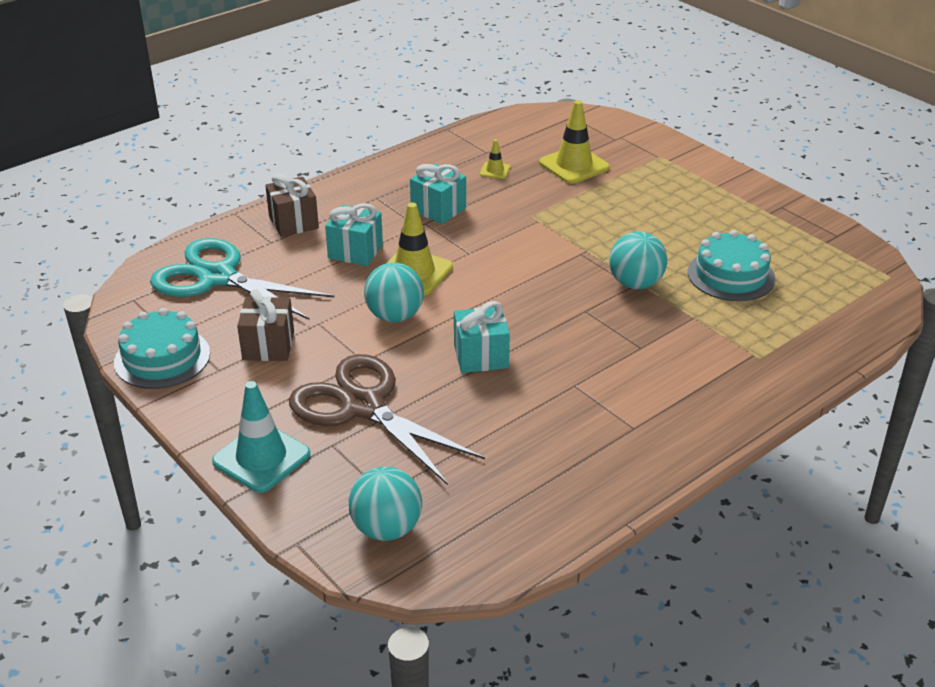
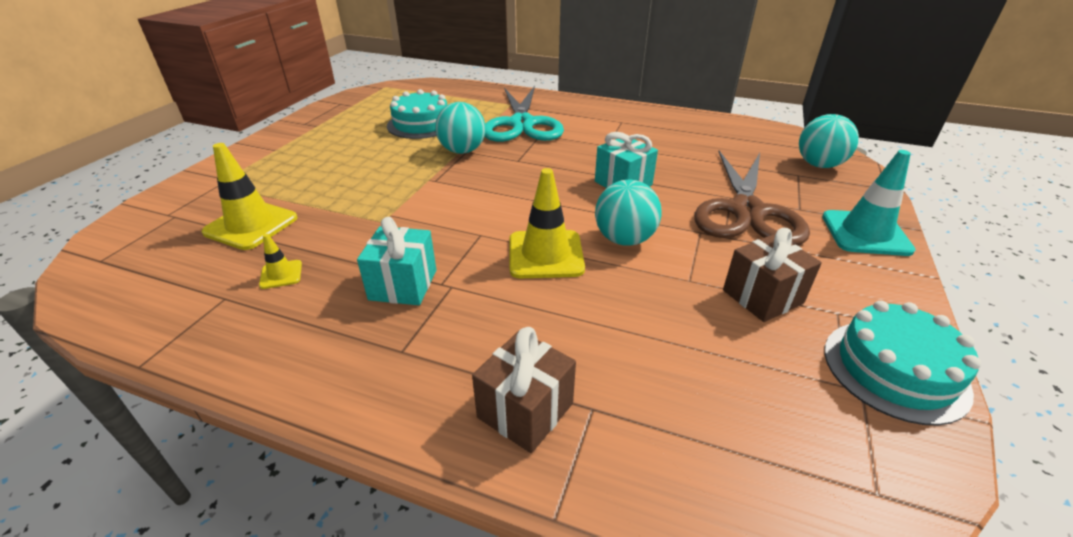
camera: 120 degrees left, 0 degrees up
turquoise scissors [150,238,335,320] -> turquoise scissors moved to [484,86,564,142]
turquoise gift [325,203,383,266] -> none

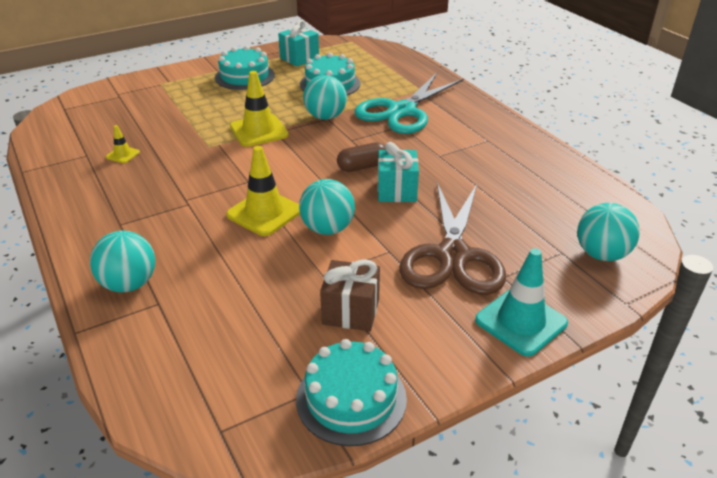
camera: 40 degrees right, 0 degrees up
yellow traffic cone [202,143,298,250] -> yellow traffic cone moved to [230,71,289,147]
turquoise gift [357,217,436,305] -> turquoise gift moved to [278,20,319,67]
brown gift [472,327,576,453] -> turquoise ball [90,231,155,292]
brown scissors [694,151,810,245] -> brown scissors turned 45 degrees counterclockwise [399,183,506,295]
none -> turquoise cake [215,46,275,90]
none -> brown capsule [337,142,386,172]

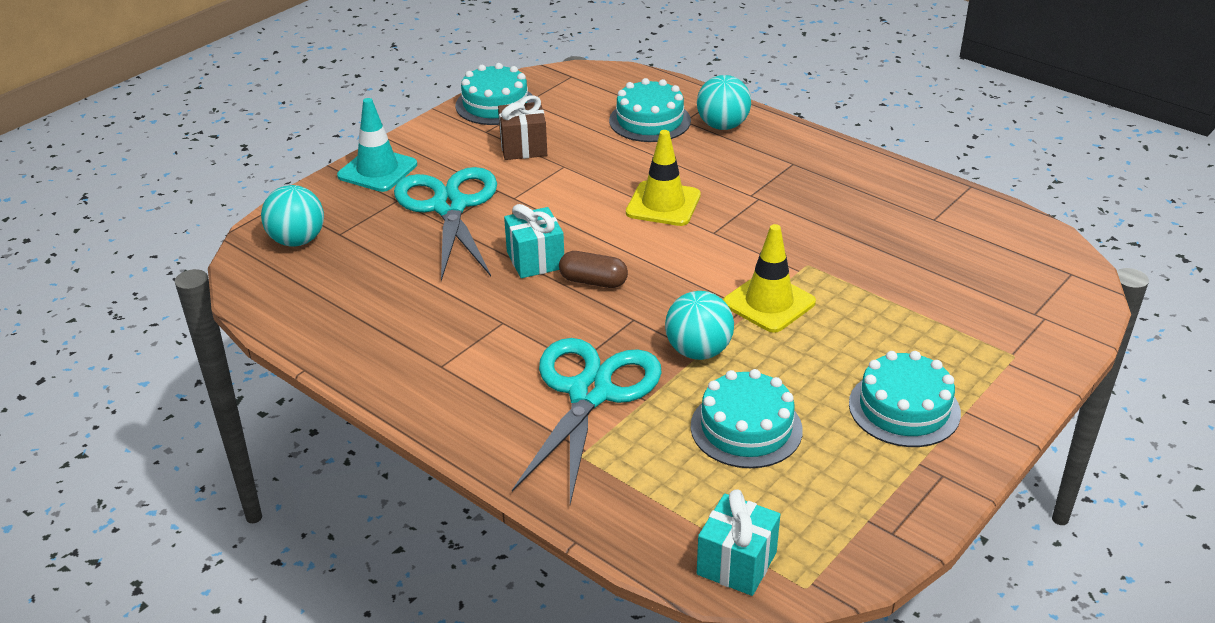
camera: 160 degrees right, 0 degrees up
yellow traffic cone [106,125,140,163] -> none
turquoise gift [278,20,319,67] -> turquoise gift moved to [697,489,780,596]
turquoise ball [299,179,355,235] -> none
brown capsule [337,142,386,172] -> brown capsule turned 60 degrees clockwise [559,251,628,288]
brown scissors [399,183,506,295] -> turquoise scissors [394,167,497,281]
none -> turquoise cake [609,78,691,142]

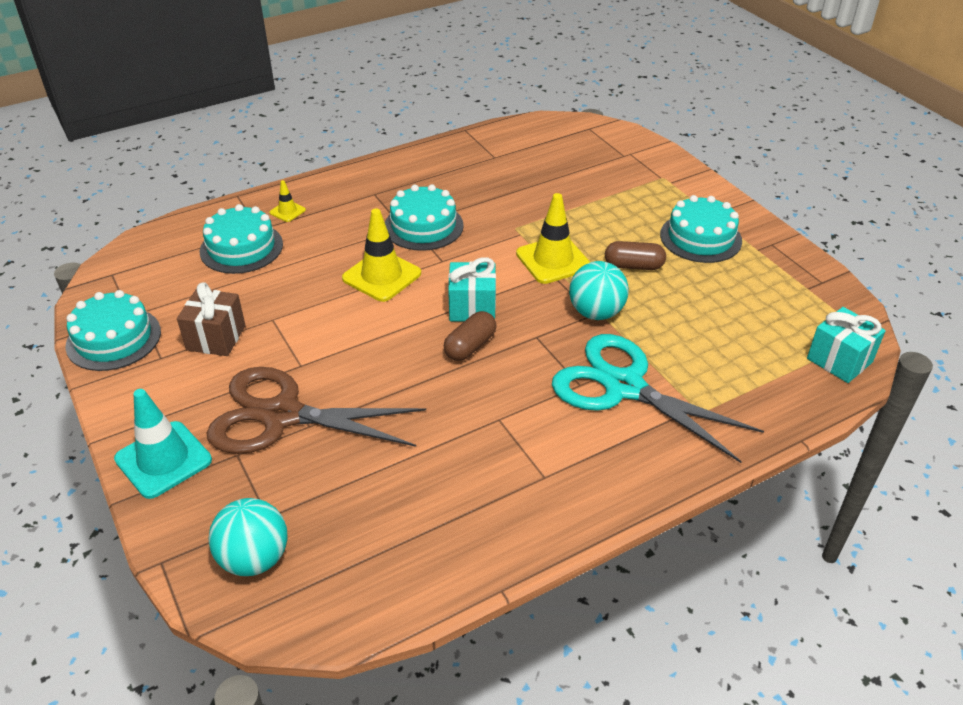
camera: 70 degrees left, 5 degrees up
turquoise scissors [394,167,497,281] -> brown scissors [206,367,426,454]
turquoise gift [504,204,564,278] -> turquoise gift moved to [448,257,496,321]
turquoise cake [691,369,803,468] -> turquoise cake moved to [385,184,464,251]
turquoise ball [697,75,751,130] -> yellow traffic cone [270,180,306,222]
none -> brown capsule [605,241,666,270]

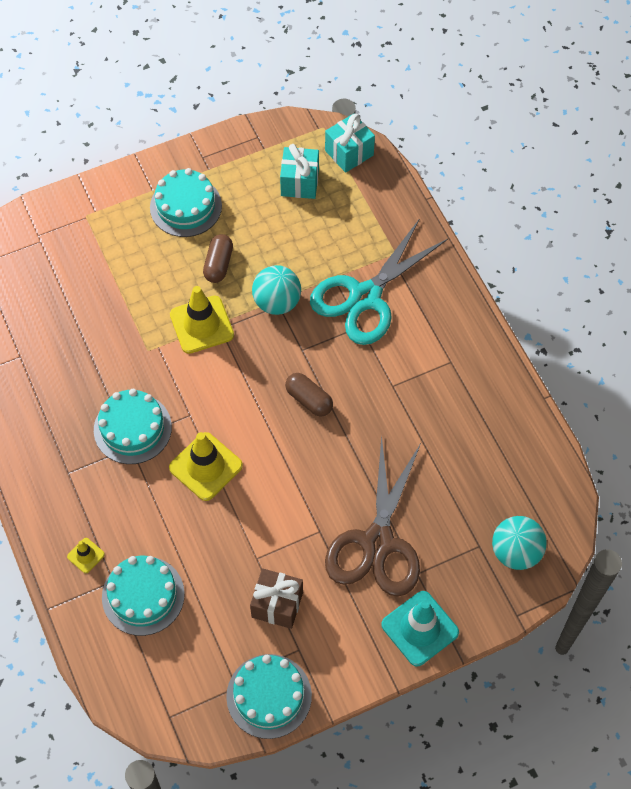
camera: 85 degrees left, 20 degrees up
turquoise gift [448,257,496,321] -> turquoise gift moved to [280,144,319,199]

